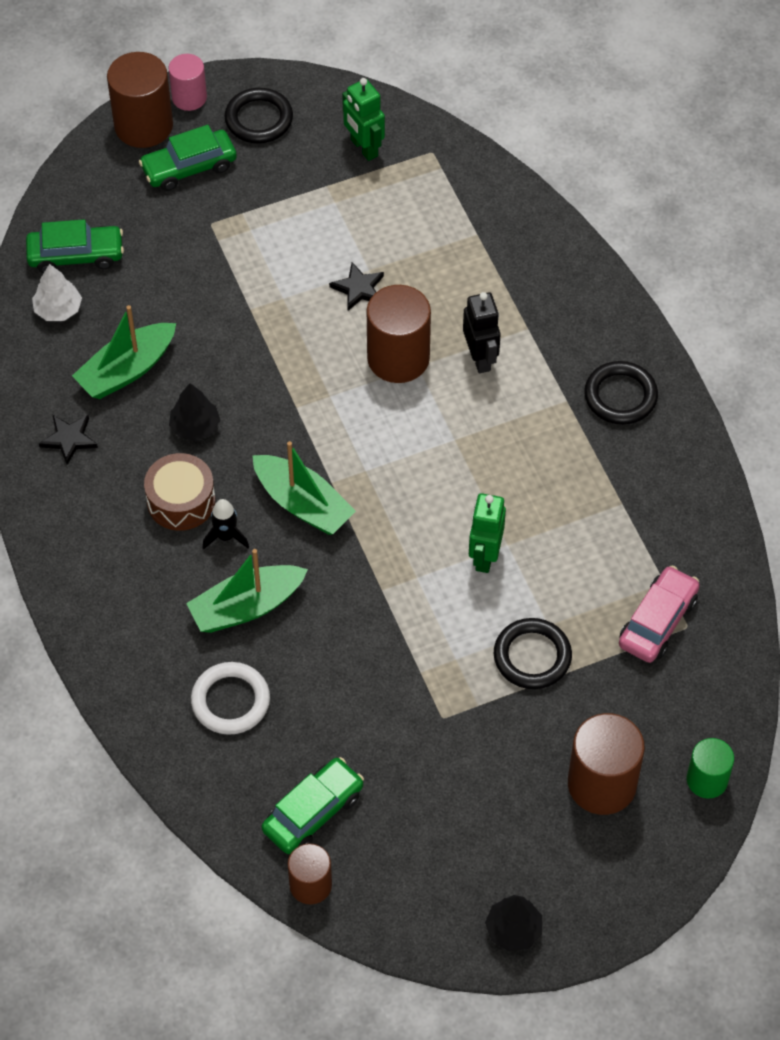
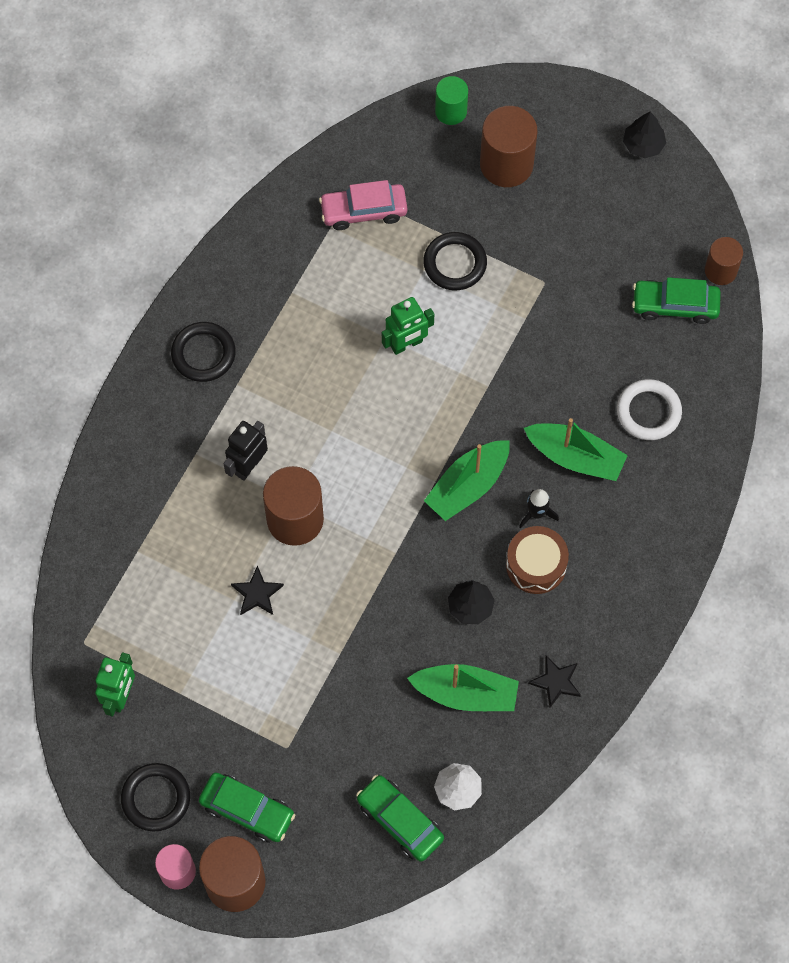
camera: 130 degrees left, 10 degrees up
green boat [252,441,356,535] -> green boat turned 135 degrees counterclockwise [424,440,510,521]

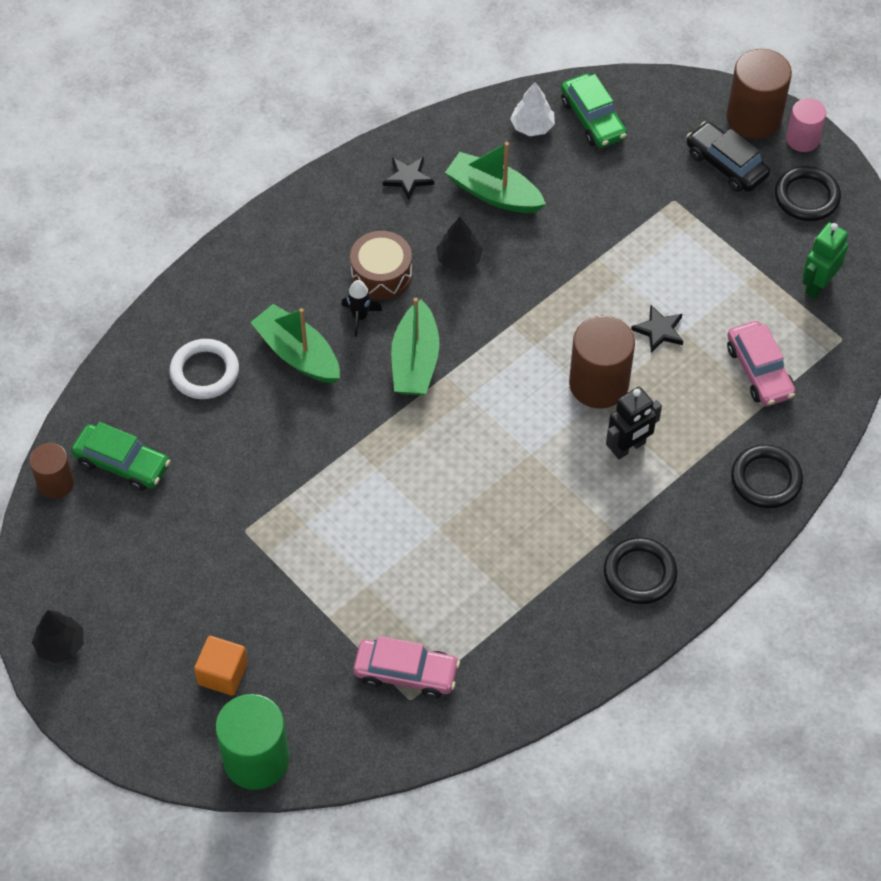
camera: 160 degrees left, 10 degrees down
green car [199,773,295,843] -> black car [686,122,770,192]
green robot [382,297,434,355] -> none
black ring [423,232,487,290] -> black ring moved to [731,444,803,508]
green boat [424,440,510,521] -> green boat turned 120 degrees clockwise [391,298,440,395]
green cylinder [435,76,468,125] -> green cylinder [216,694,289,790], size x1.67
brown cylinder [480,106,537,187] -> orange cube [194,636,248,696]
none -> pink car [727,321,796,406]

